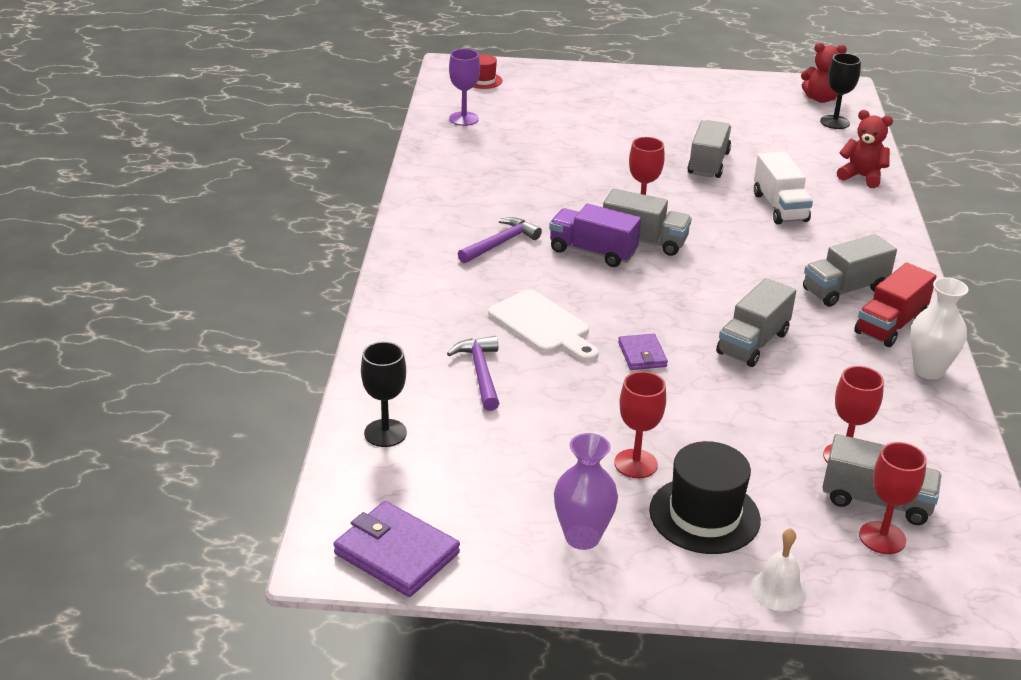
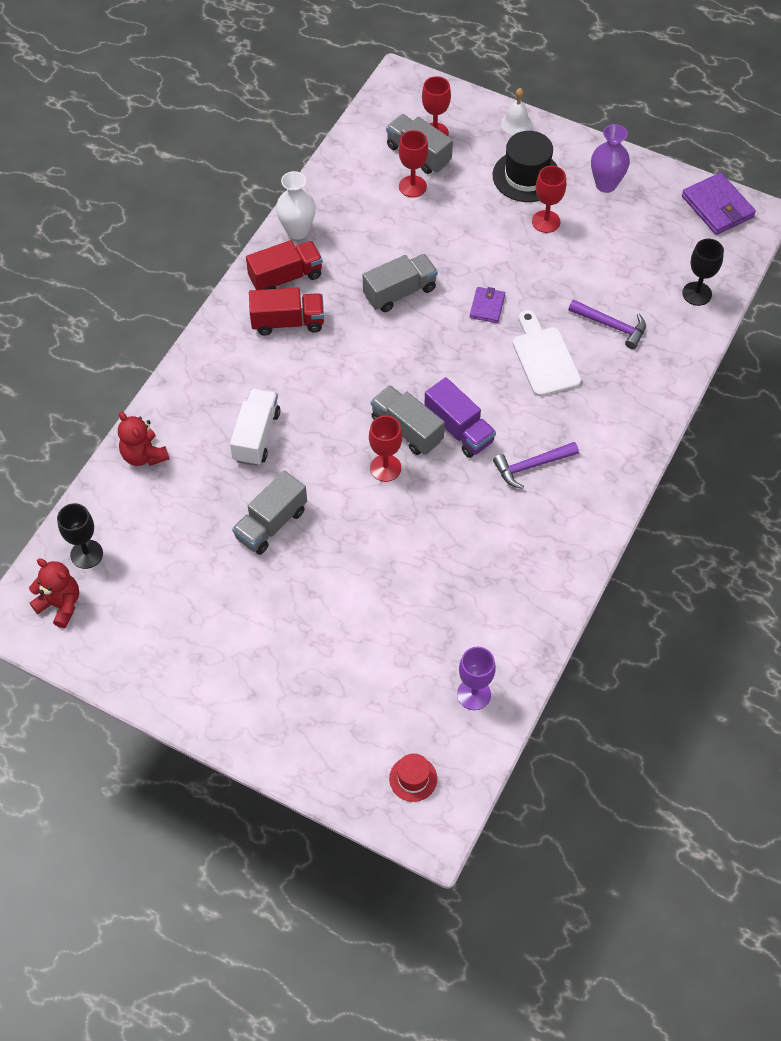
camera: 155 degrees left, 25 degrees up
purple hammer [447,336,500,411] -> purple hammer turned 75 degrees counterclockwise [568,299,646,349]
grey truck [803,234,897,307] -> red truck [249,288,324,336]

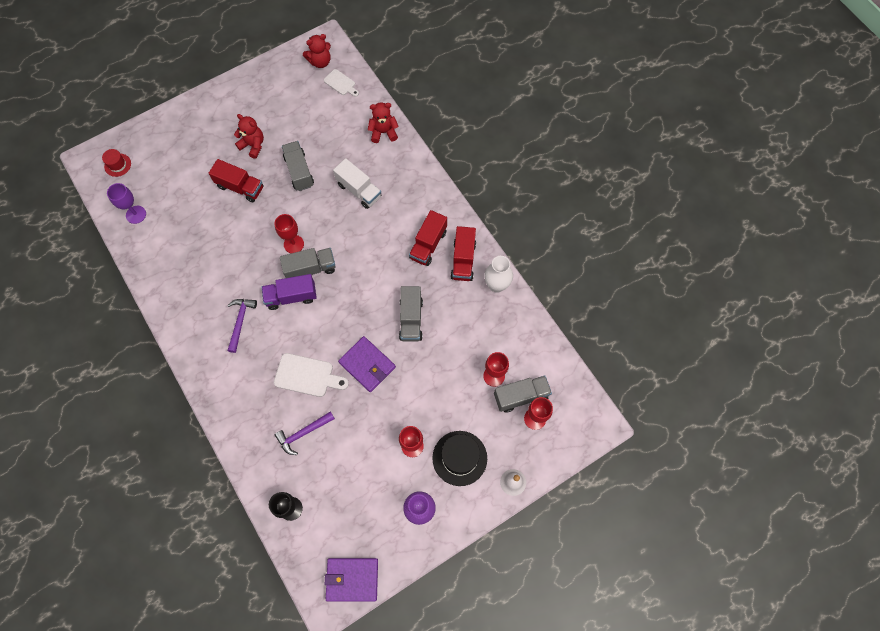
camera: 120 degrees right, 10 degrees up
black goblet [57,503,103,569] -> white cutting board [324,69,359,97]
purple wallet [470,287,505,323] -> purple wallet [338,336,396,392], size x1.71
none -> red truck [209,159,263,202]
none -> red teddy bear [234,114,264,159]

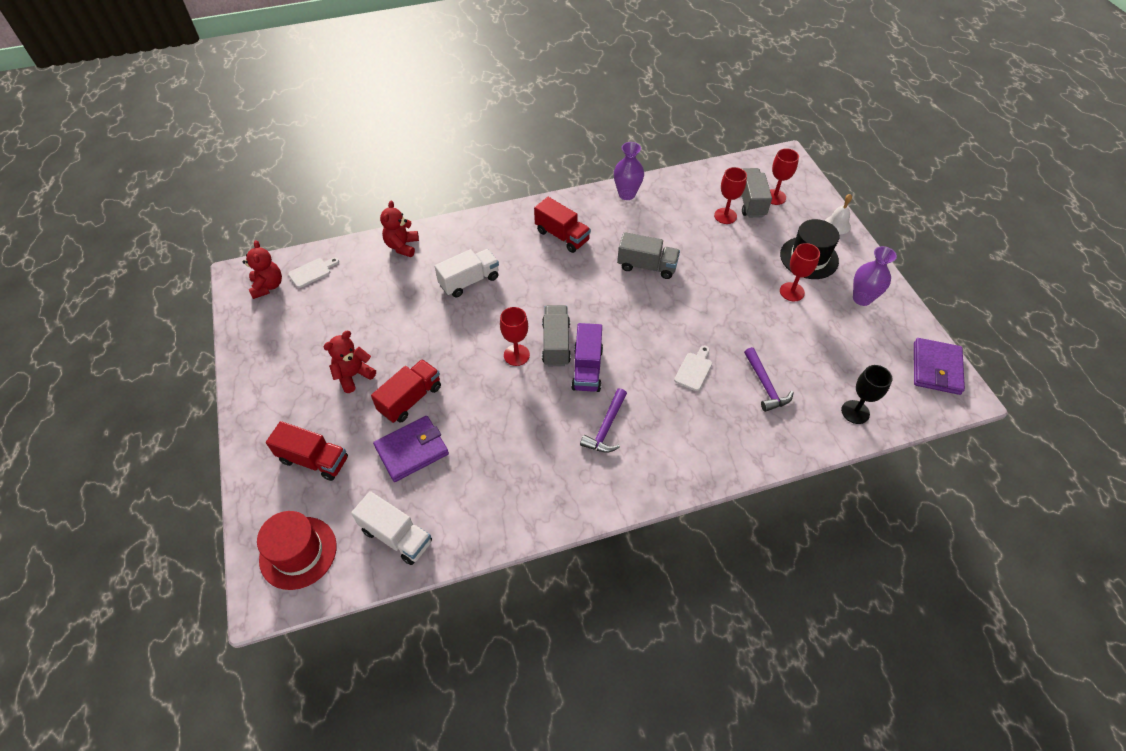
camera: 75 degrees left, 15 degrees down
red hat [102,149,131,177] -> red hat [257,511,337,590], size x1.79
purple goblet [107,183,146,224] -> white truck [351,491,432,565]
purple hammer [227,299,257,353] -> purple hammer turned 90 degrees counterclockwise [580,388,627,453]
white cutting board [274,353,349,397] -> white cutting board [674,346,712,391], size x0.62
grey truck [282,141,314,191] -> none
purple wallet [338,336,396,392] -> purple wallet moved to [373,416,449,482]
red truck [451,226,476,281] -> red truck moved to [266,421,348,481]
white vase [484,256,513,293] -> purple vase [614,142,644,200]

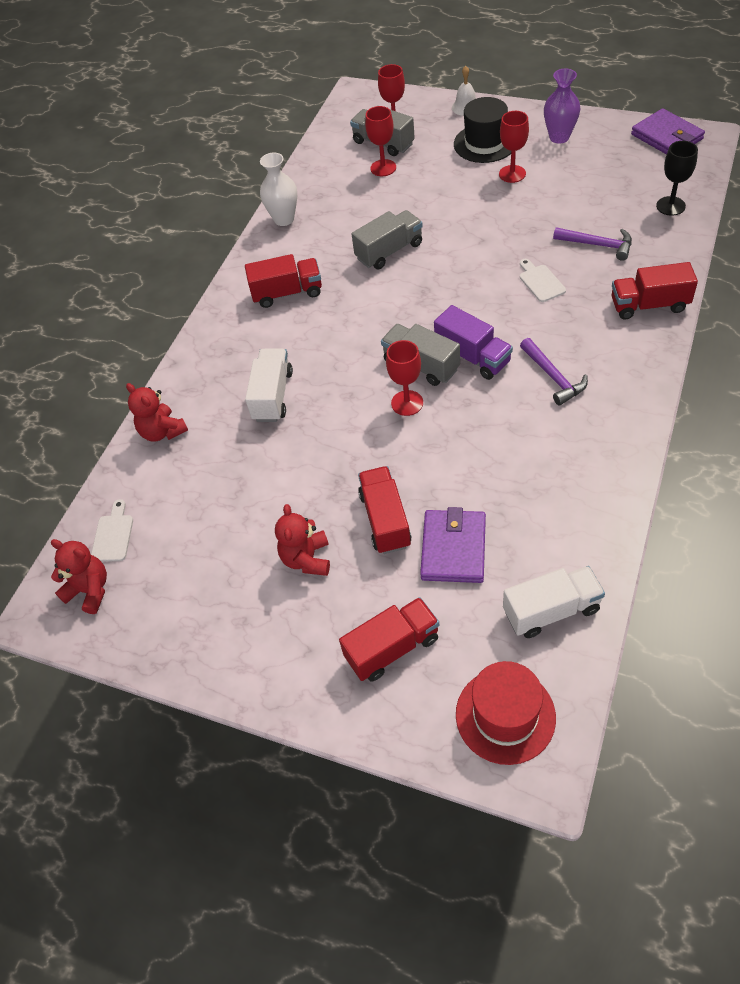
camera: 45 degrees left, 0 degrees up
purple vase [614,142,644,200] -> white vase [260,153,297,226]
none -> red truck [611,262,698,320]

